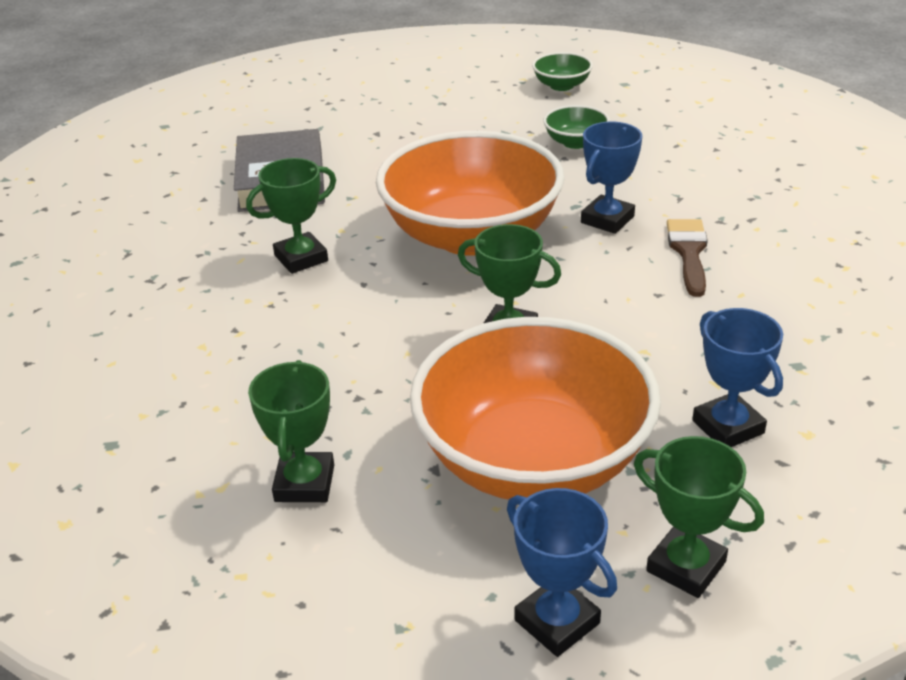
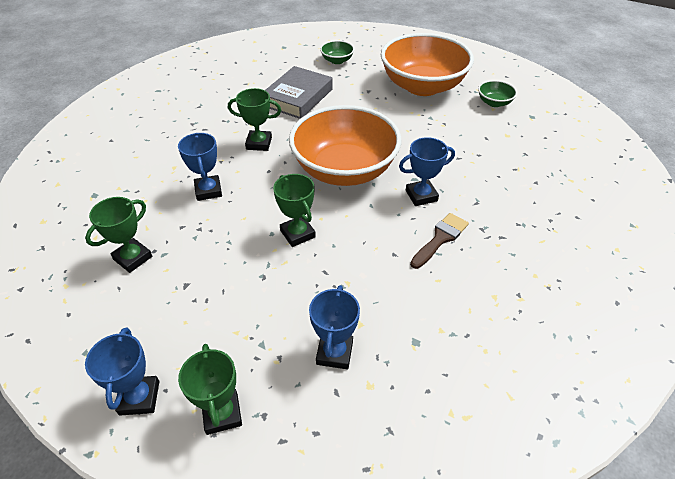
camera: 35 degrees right, 10 degrees up
orange bowl [410,317,661,500] -> orange bowl moved to [381,33,474,96]
green bowl [543,105,610,149] -> green bowl moved to [320,40,355,64]
none -> blue trophy [178,133,222,201]

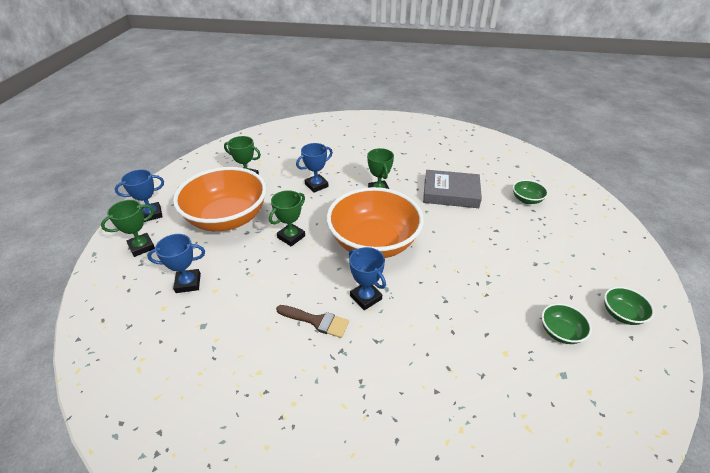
camera: 70 degrees right, 5 degrees down
orange bowl [381,33,474,96] -> orange bowl moved to [173,167,267,231]
none -> green bowl [604,287,655,325]

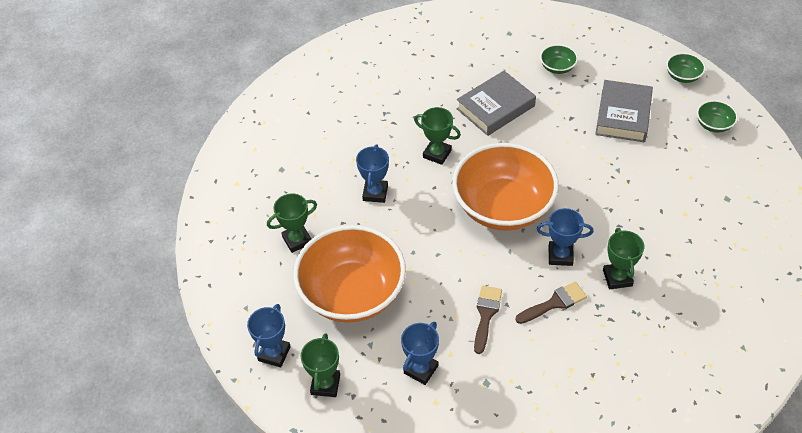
camera: 45 degrees left, 10 degrees up
green trophy [269,190,305,246] -> green trophy moved to [603,228,644,289]
green bowl [541,303,592,344] -> green bowl moved to [666,53,706,83]
none -> brown brush [474,286,502,354]
none -> grey book [595,80,653,142]

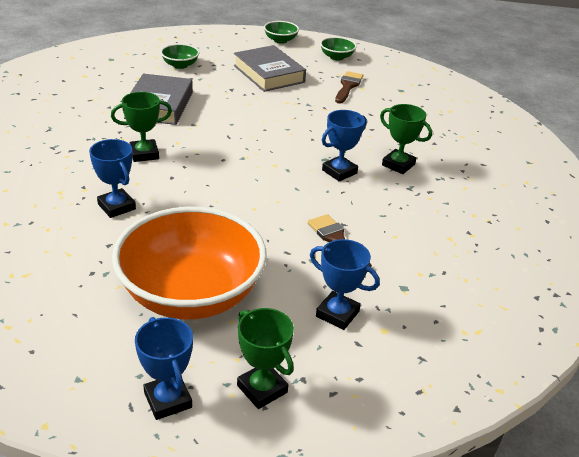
camera: 50 degrees left, 15 degrees down
green trophy [267,193,317,253] -> none
blue trophy [401,322,439,385] -> blue trophy turned 45 degrees counterclockwise [310,239,380,330]
orange bowl [452,143,559,231] -> none
brown brush [516,281,587,324] -> brown brush moved to [335,71,363,104]

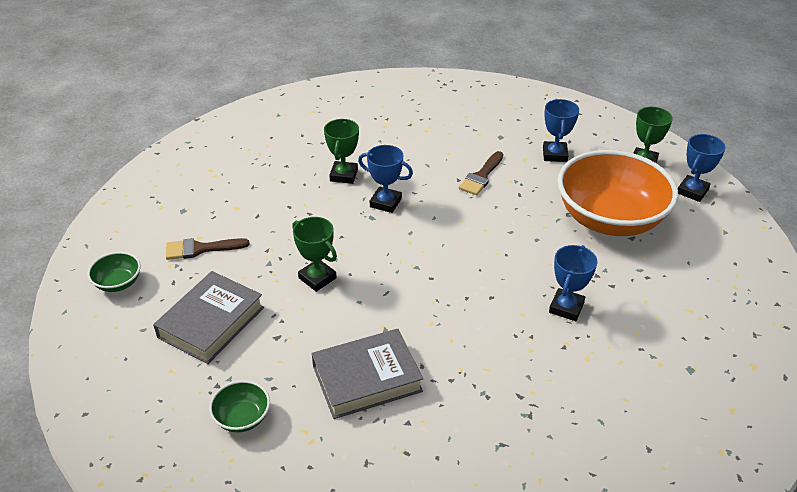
camera: 115 degrees left, 5 degrees up
green trophy [111,92,172,162] -> green trophy moved to [292,217,337,292]
green bowl [264,21,299,44] -> none

